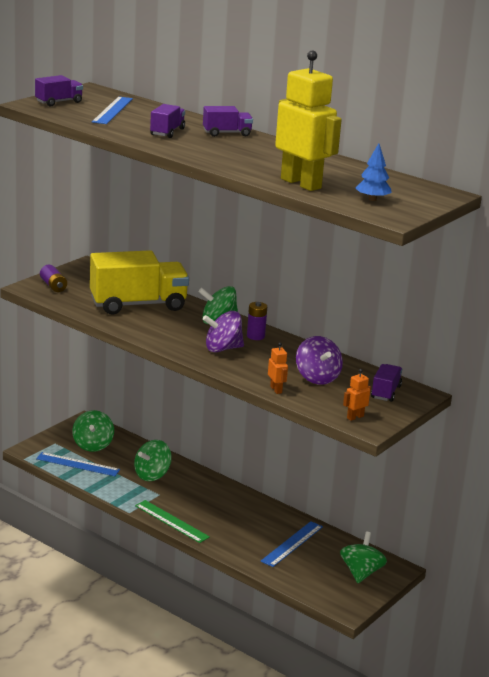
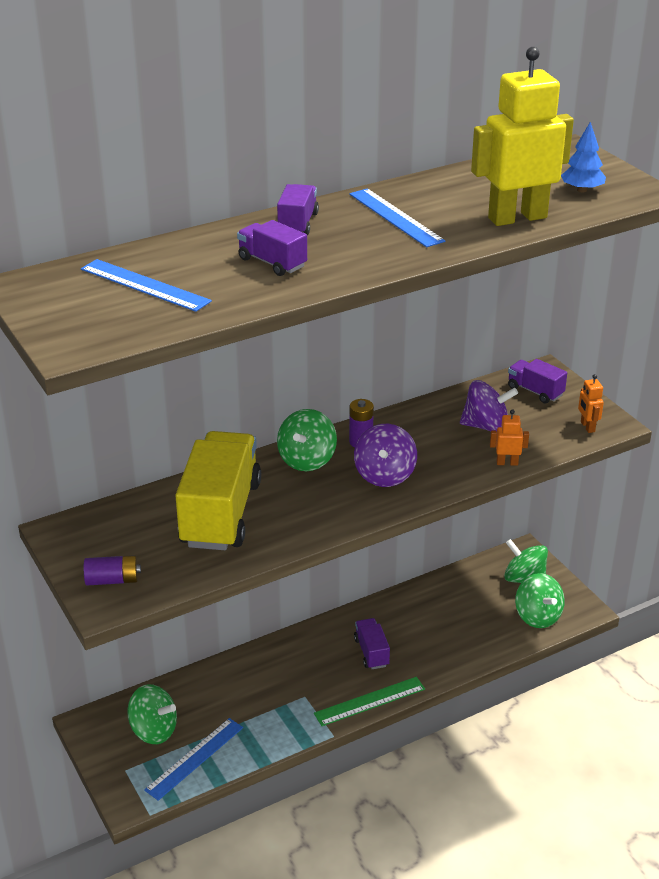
camera: 65 degrees left, 10 degrees up
purple truck [35,75,83,106] -> purple truck moved to [354,618,390,669]
green spinning top [134,440,172,481] -> green spinning top moved to [515,573,565,628]
blue ruler [261,521,323,567] -> blue ruler moved to [349,188,445,247]

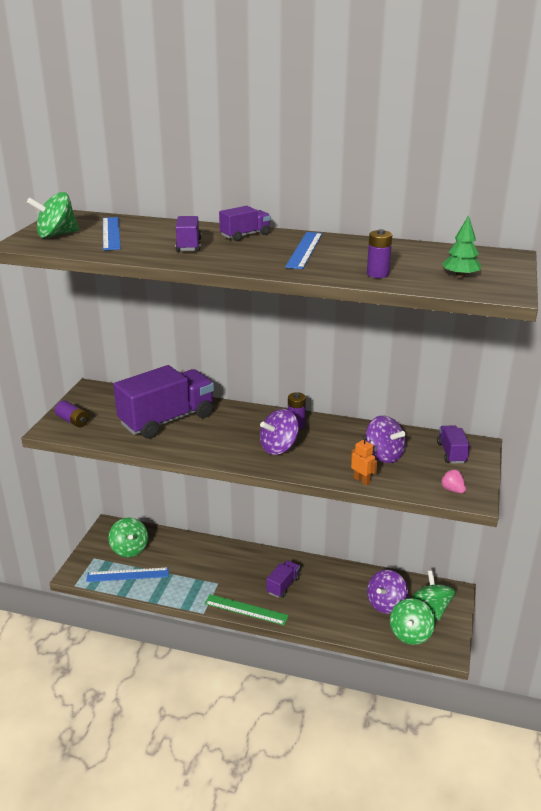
camera: 45 degrees right, 5 degrees down
yellow truck [175,431,261,550] -> purple truck [113,365,214,439]
green spinning top [277,409,337,471] -> green spinning top moved to [27,192,79,238]
yellow robot [471,47,574,226] -> purple battery [367,229,392,278]
blue tree [561,122,606,192] -> green tree [442,215,482,278]
orange robot [578,374,604,433] -> pink strawberry [440,469,466,493]
none -> purple spinning top [367,570,408,614]

